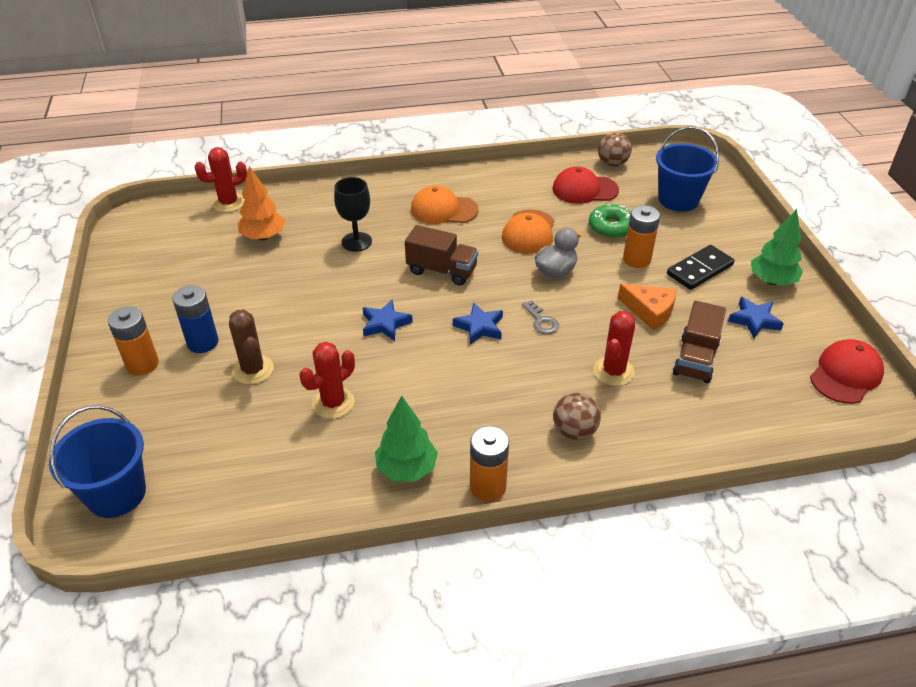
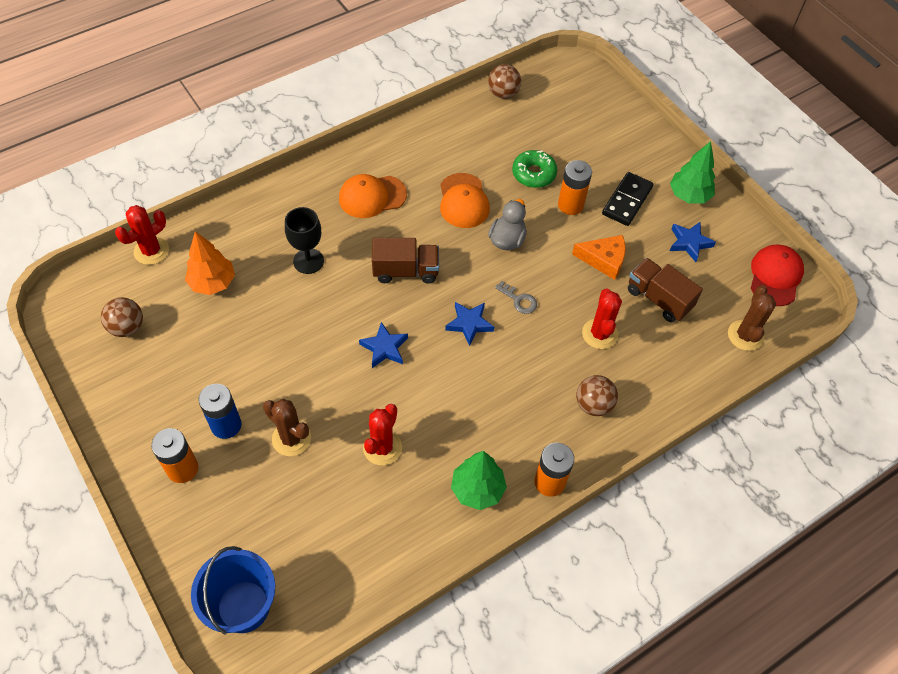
camera: 25 degrees left, 15 degrees up
red cap [552,166,619,204] -> none
blue bucket [656,126,719,212] -> none
brown truck [673,301,726,383] -> brown truck turned 135 degrees clockwise [628,258,703,322]
none -> brown ball [101,297,143,337]
none -> brown cactus [728,285,776,351]

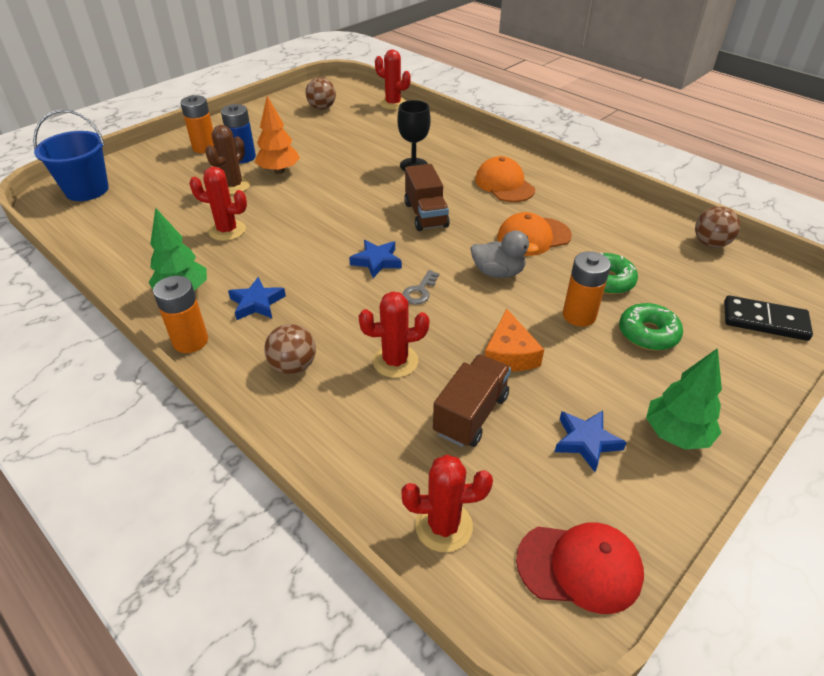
camera: 80 degrees right, 15 degrees down
orange tree [185,231,235,295] -> orange tree moved to [255,96,300,174]
blue star [359,322,408,368] -> blue star moved to [228,277,286,320]
black domino [602,172,654,226] -> black domino moved to [724,295,813,341]
brown cactus [728,285,776,351] -> red cactus [401,455,493,553]
none -> green donut [619,303,683,350]

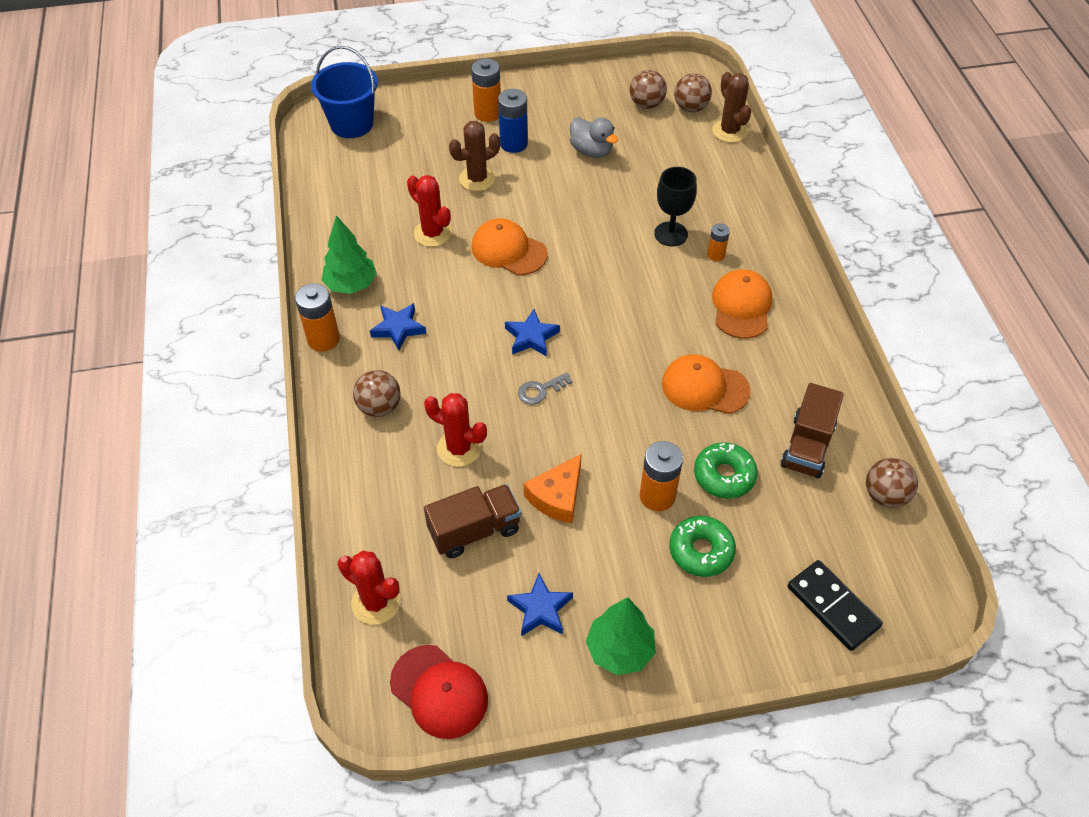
camera: 35 degrees right, 10 degrees up
orange tree [255,96,300,174] -> none
red cactus [375,49,411,110] -> brown cactus [712,72,751,143]
brown truck [404,164,450,231] -> brown truck moved to [781,383,844,478]
grey duck [471,230,539,278] -> grey duck moved to [570,117,618,158]
none -> orange cap [472,218,548,275]
none -> brown ball [674,73,712,112]
none -> orange battery [707,223,730,261]

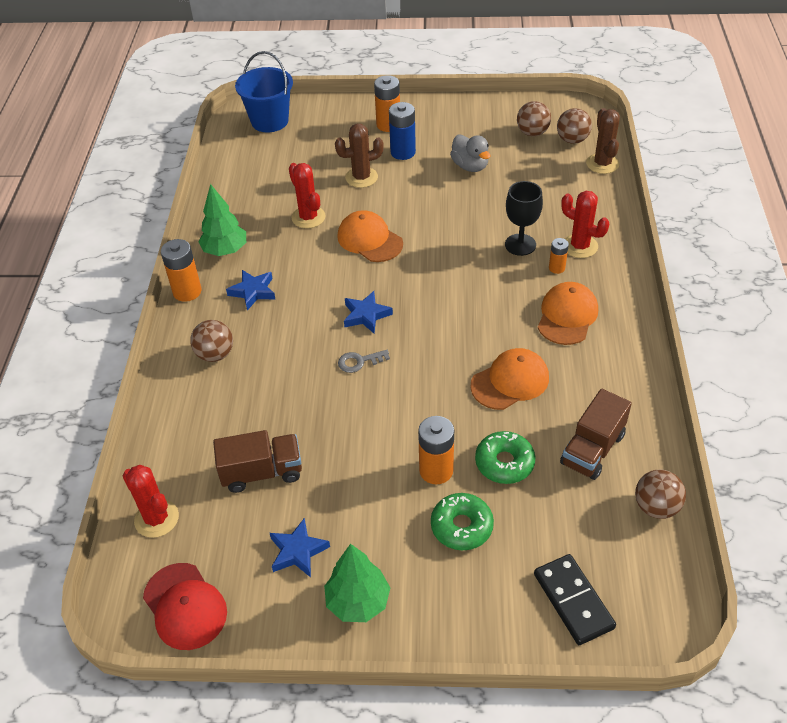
camera: 15 degrees right, 5 degrees down
red cactus [424,393,487,467] -> red cactus moved to [561,191,609,258]
orange cheese [524,454,582,523] -> none
orange cap [662,354,750,414] -> orange cap turned 120 degrees clockwise [470,348,549,410]

